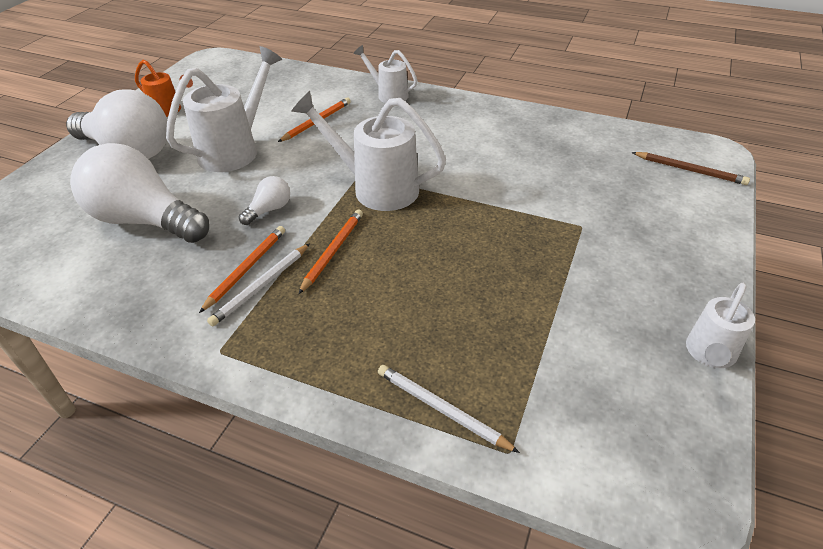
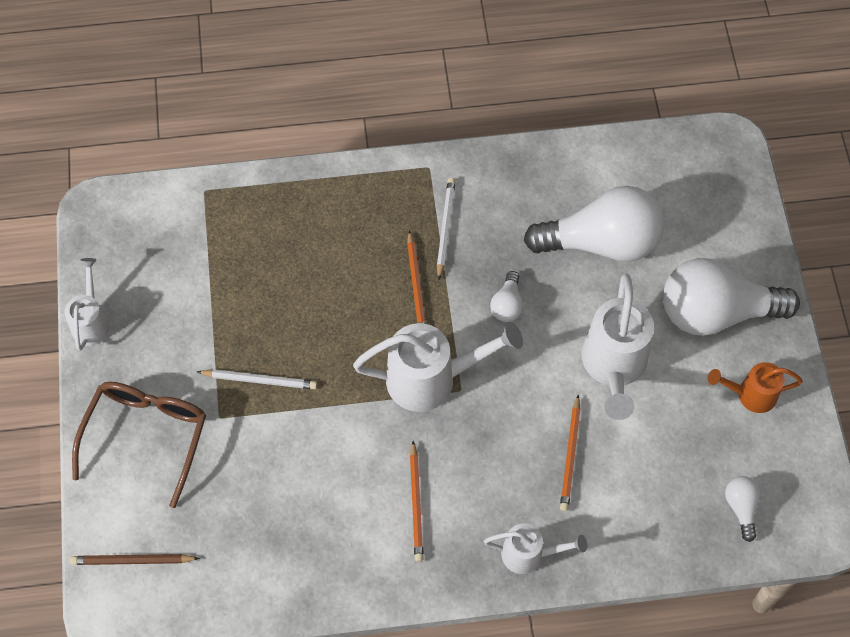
camera: 150 degrees right, 20 degrees up
orange pencil [199,226,285,313] -> orange pencil moved to [410,441,424,562]
white pencil [378,365,520,453] -> white pencil moved to [197,369,317,390]
none -> brown glasses [72,382,206,508]
none -> white light bulb [725,476,761,542]

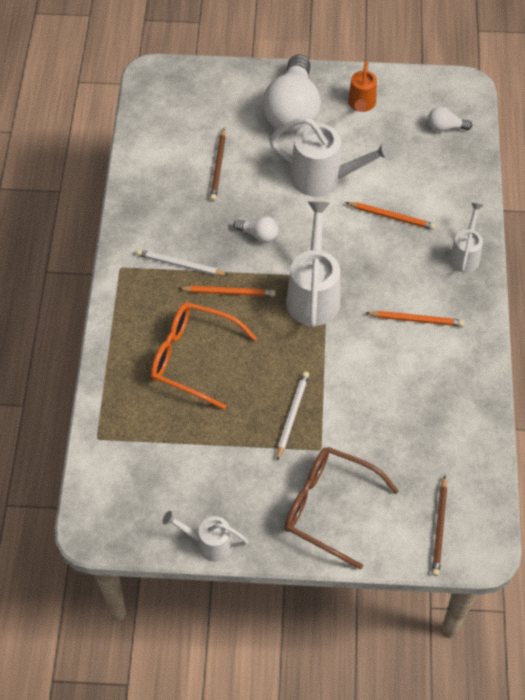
camera: 80 degrees left, 5 degrees down
white light bulb [524,186,664,262] -> brown pencil [210,128,226,201]
none -> orange glasses [151,302,257,409]

